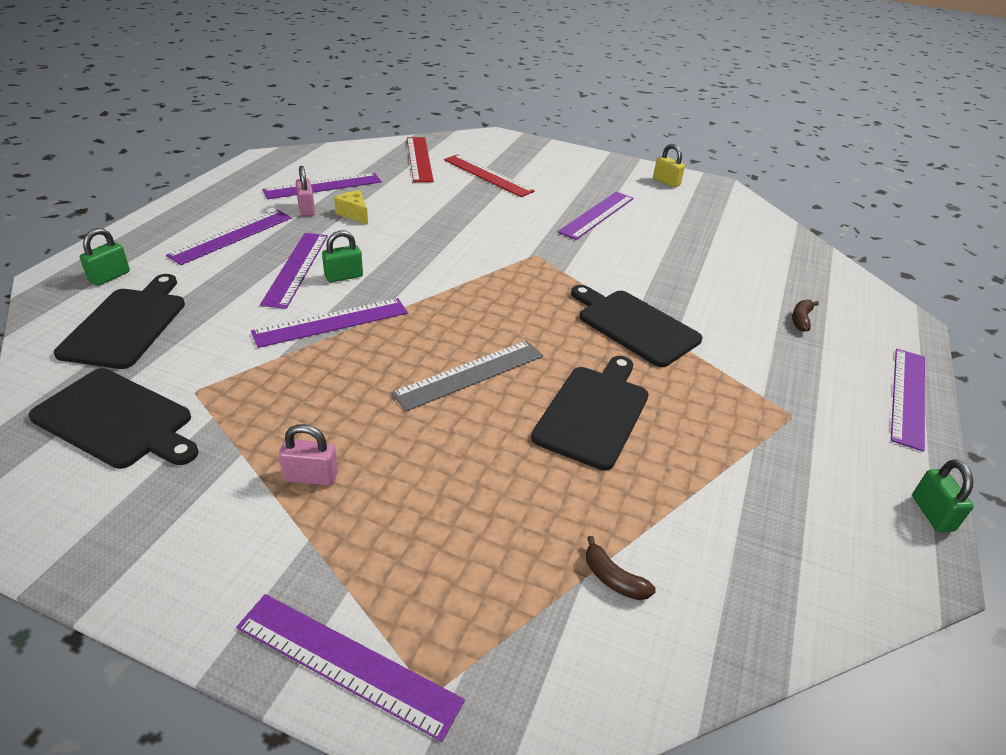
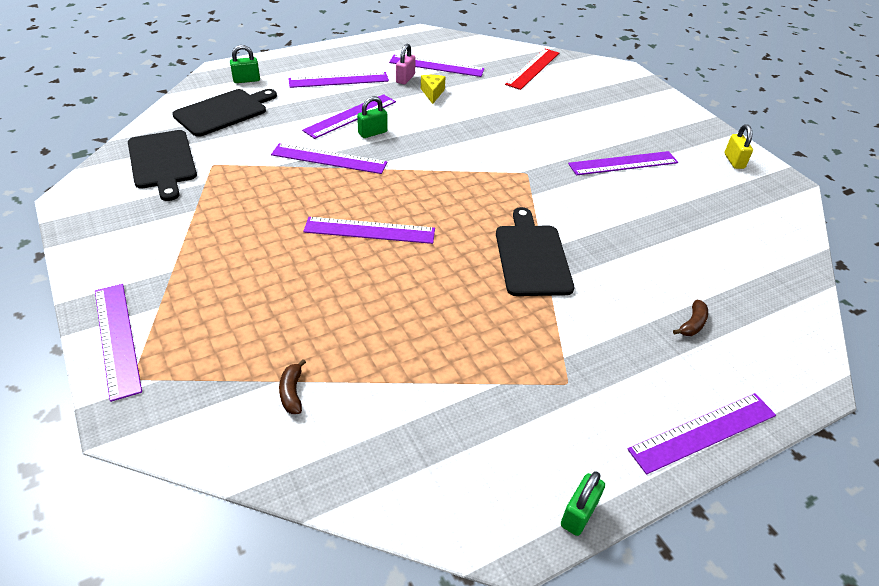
camera: 40 degrees right, 5 degrees up
pink padlock [279,424,338,486] -> none
green padlock [322,230,363,282] -> green padlock turned 45 degrees counterclockwise [357,96,388,138]
grey ruler [391,341,543,411] -> purple ruler [303,217,435,244]
red ruler [444,154,535,197] -> none
black cutting board [531,356,649,471] -> none
brown banana [792,299,819,332] -> brown banana turned 150 degrees clockwise [673,300,708,336]

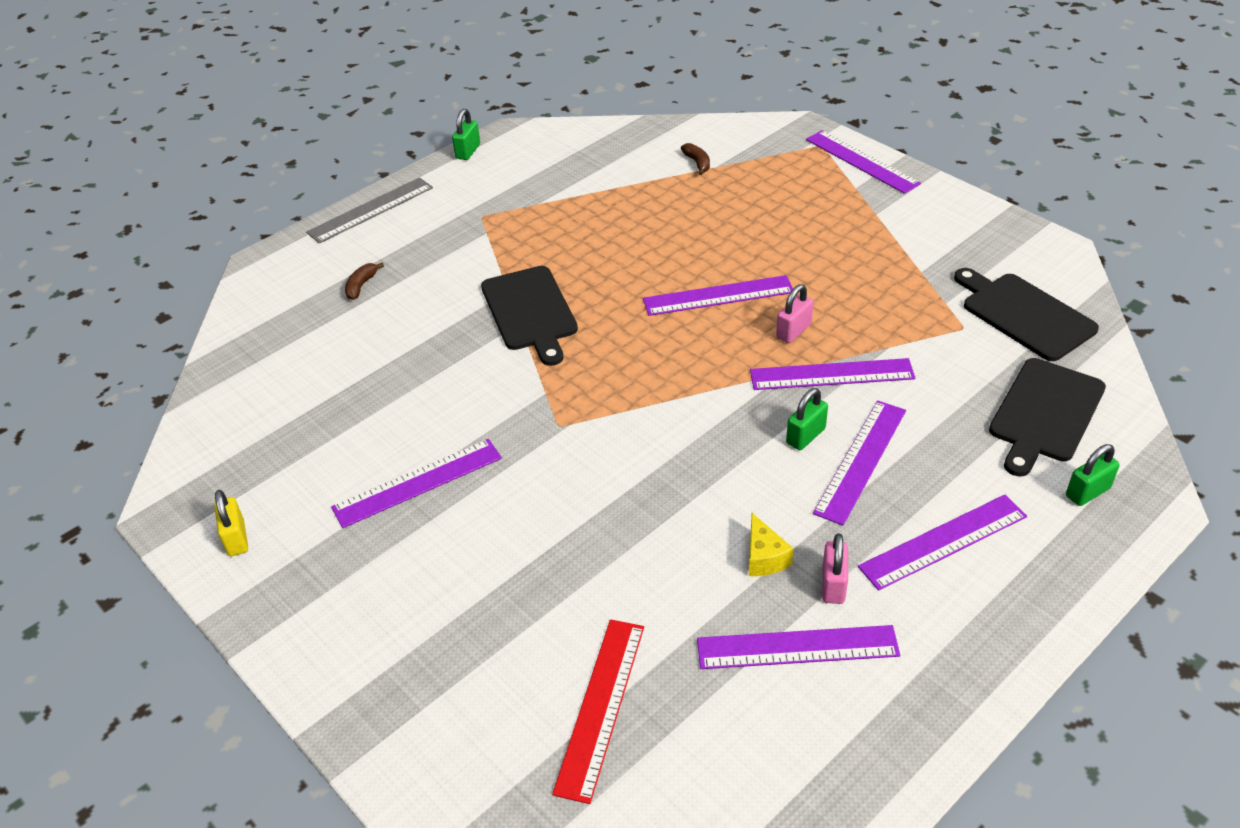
camera: 170 degrees right, 0 degrees up
purple ruler [627,393,776,474] -> grey ruler [306,177,433,244]
none -> pink padlock [776,284,813,343]

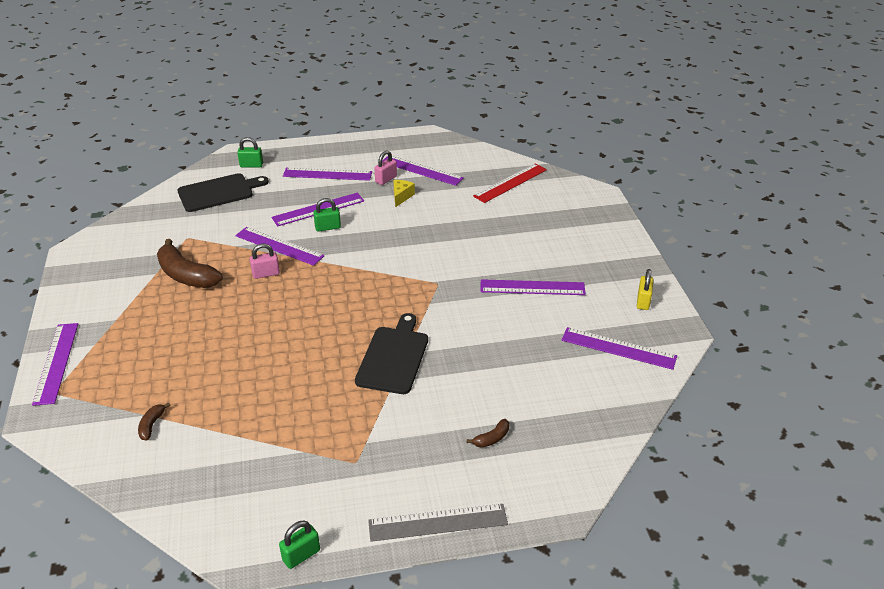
camera: 150 degrees left, 5 degrees down
purple ruler [643,275,793,316] -> purple ruler moved to [562,327,677,370]
black cutting board [954,268,1099,361] -> none
none -> brown banana [157,239,223,288]

